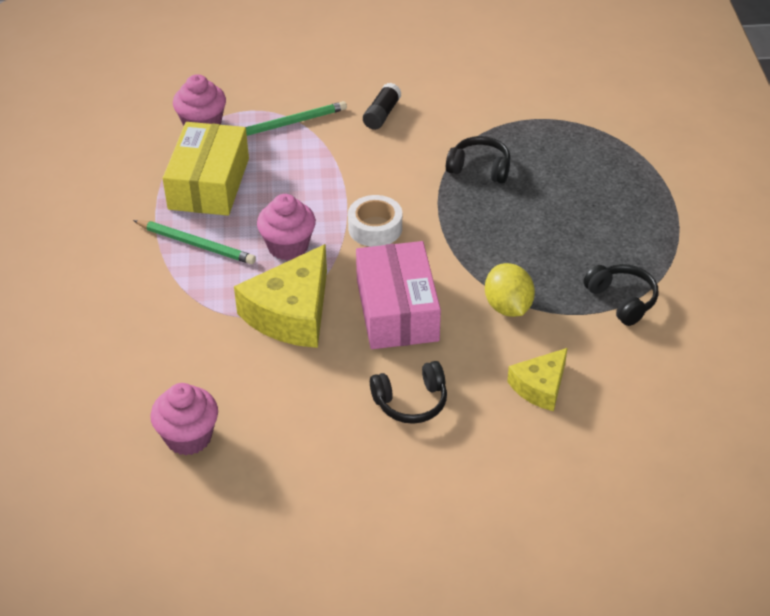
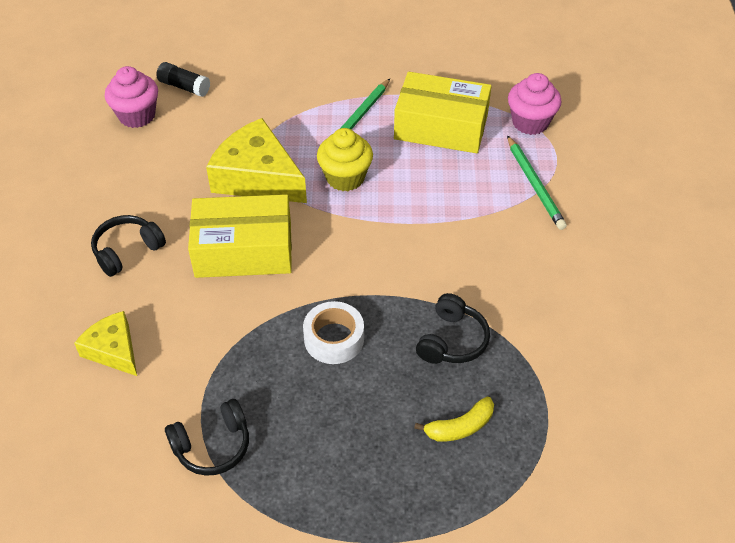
camera: 95 degrees right, 5 degrees up
pink cupcake [257,194,316,260] -> yellow cupcake [317,128,373,191]
white tape [348,195,402,247] -> white tape moved to [303,301,364,364]
pink box [356,241,441,349] -> yellow box [188,194,292,278]
black glue stick [363,83,402,130] -> black glue stick moved to [156,62,210,97]
black headphones [370,361,447,424] -> black headphones turned 60 degrees clockwise [91,215,166,277]
yellow lemon [485,263,535,317] -> none
none -> yellow banana [414,397,494,442]

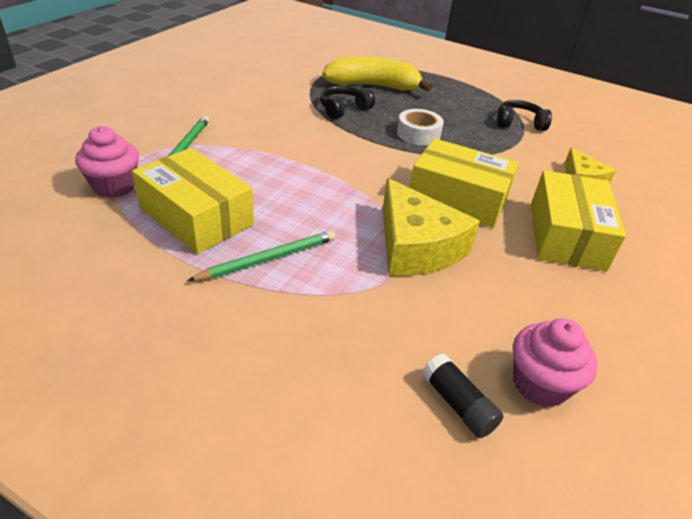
camera: 155 degrees left, 10 degrees down
black headphones [91,215,166,277] -> yellow box [531,170,626,272]
yellow cupcake [317,128,373,191] -> none
yellow banana [414,397,494,442] -> yellow banana [322,56,433,92], size x2.10

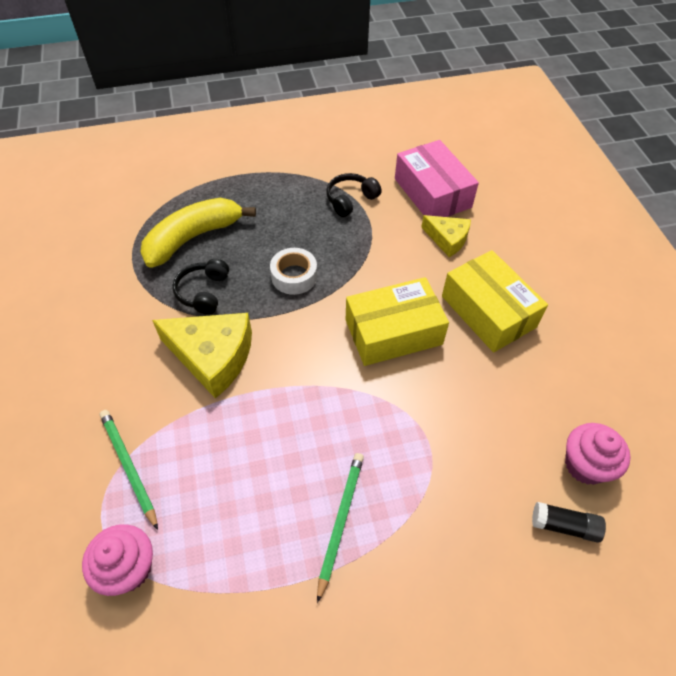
camera: 40 degrees left, 15 degrees up
yellow box [132,148,254,254] -> none
yellow cheese [383,178,480,276] -> yellow cheese moved to [152,313,252,399]
none -> pink box [395,140,479,217]

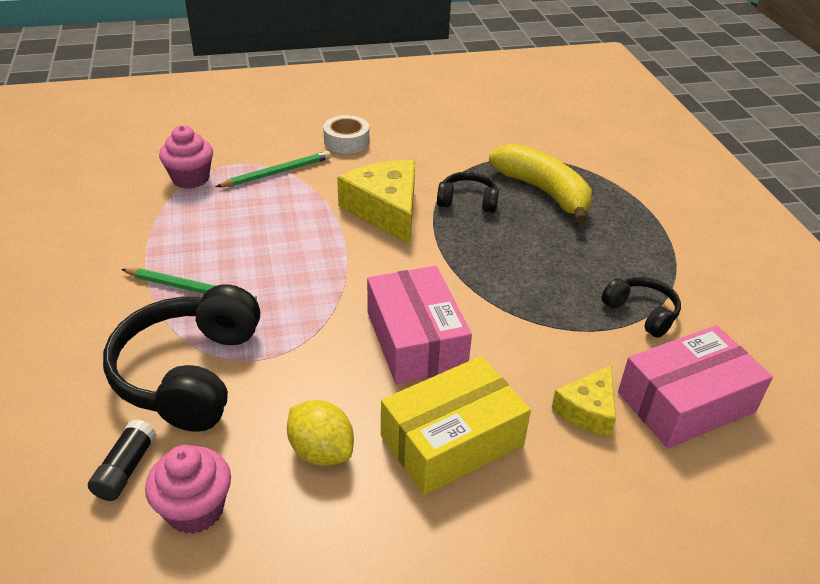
camera: 90 degrees right, 15 degrees down
yellow cheese [152,313,252,399] -> yellow cheese turned 135 degrees clockwise [337,160,415,244]
white tape [270,248,317,295] -> white tape moved to [323,115,369,154]
yellow box [346,277,449,366] -> pink box [367,266,472,384]
none -> black headphones [103,285,260,432]
none -> yellow lemon [287,400,354,466]

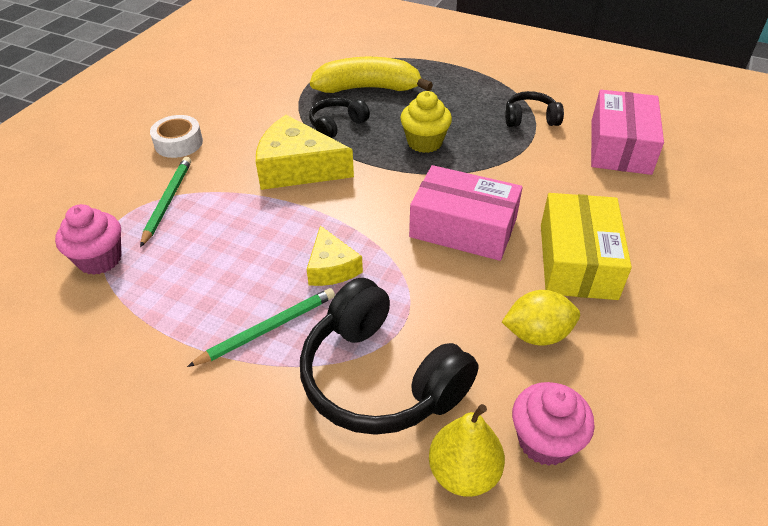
camera: 50 degrees left, 5 degrees up
black glue stick [88,419,156,501] -> yellow pear [429,404,505,497]
yellow cheese [551,365,616,436] -> yellow cheese moved to [307,226,363,286]
none -> yellow cupcake [400,91,452,153]

